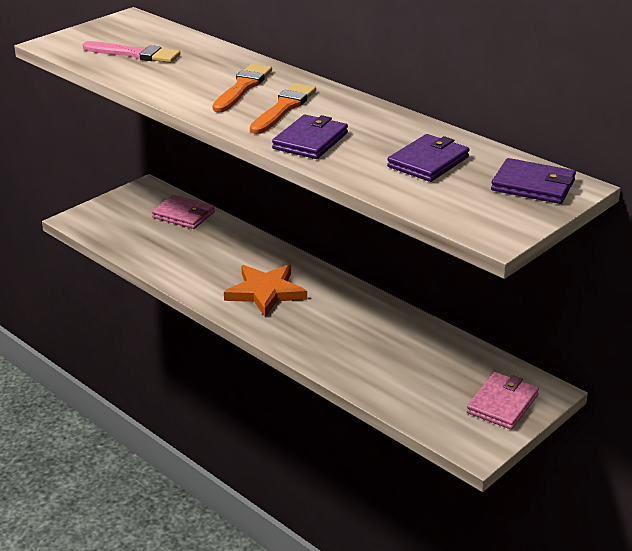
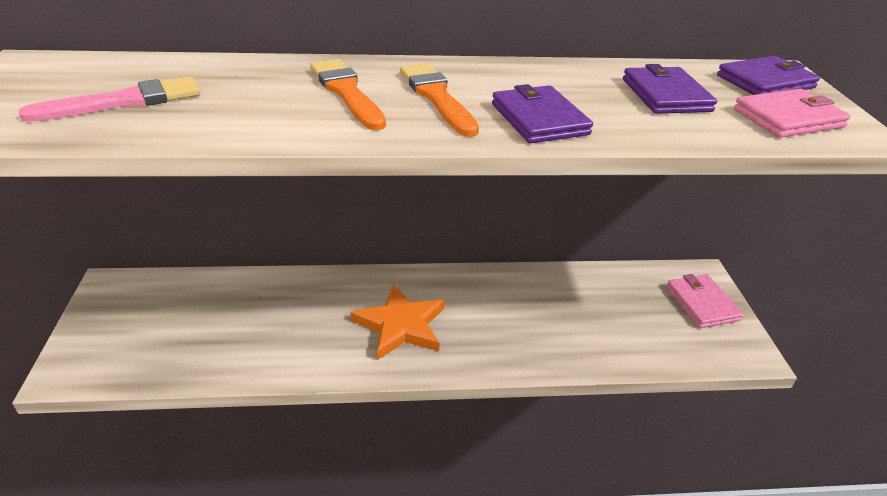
camera: 50 degrees left, 5 degrees up
pink wallet [152,195,215,229] -> pink wallet moved to [734,89,851,138]

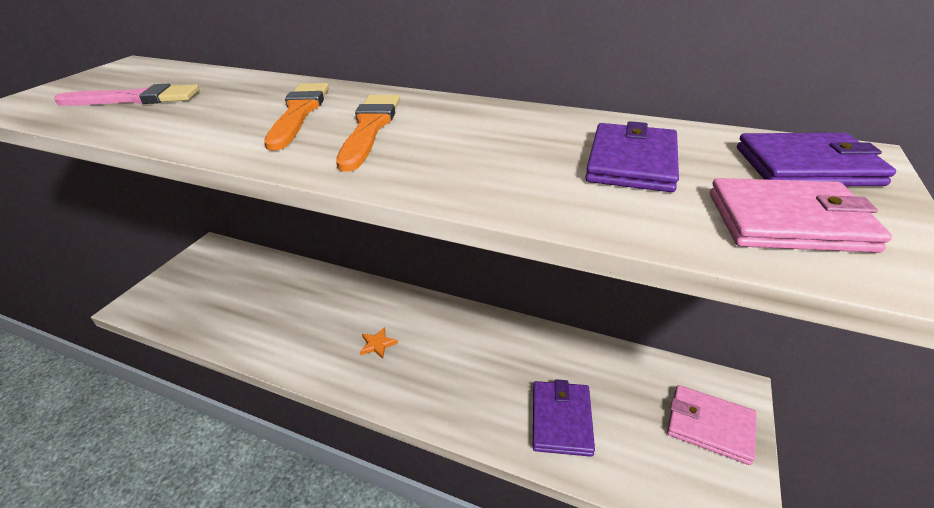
camera: 30 degrees right, 0 degrees up
orange star [350,284,445,360] -> orange star [360,327,398,359], size x0.42
purple wallet [492,84,593,143] -> purple wallet moved to [533,379,595,457]
pink wallet [666,274,744,328] -> pink wallet turned 75 degrees counterclockwise [667,385,757,465]

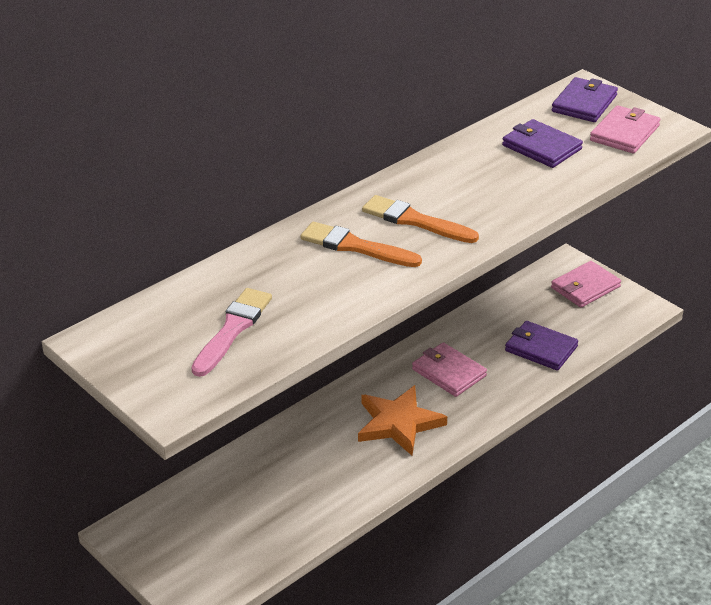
camera: 65 degrees left, 0 degrees up
orange star [360,327,398,359] -> orange star [358,385,447,455], size x2.39
none -> pink wallet [412,342,487,397]

